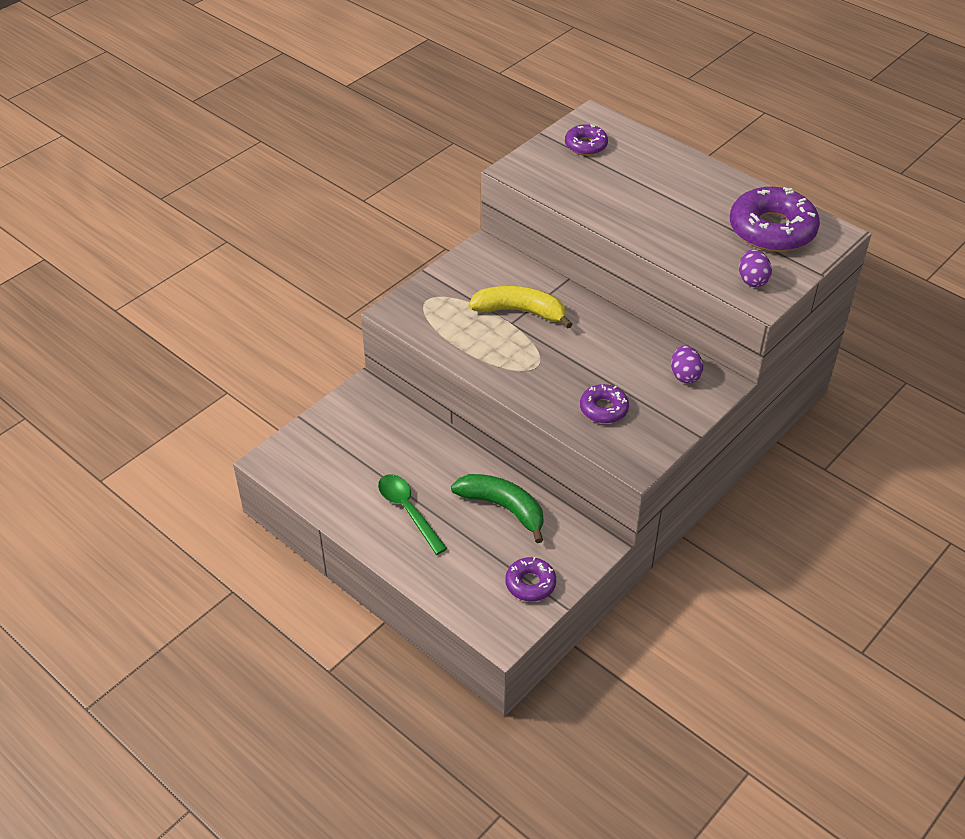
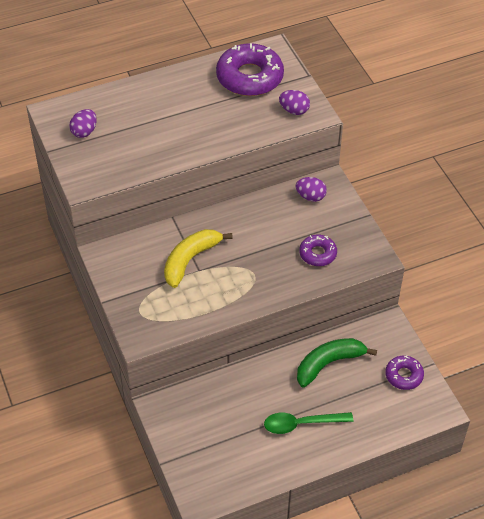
camera: 65 degrees left, 5 degrees up
purple donut [565,124,608,155] -> purple egg [69,109,97,138]

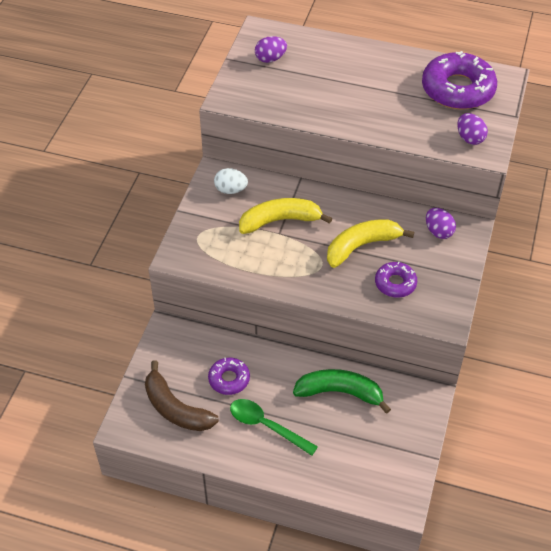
camera: 40 degrees right, 0 degrees up
purple donut [385,355,424,390] -> purple donut moved to [208,358,250,395]
none -> brown banana [145,360,219,431]
none -> white egg [214,168,248,194]
none -> yellow banana [327,219,414,268]

